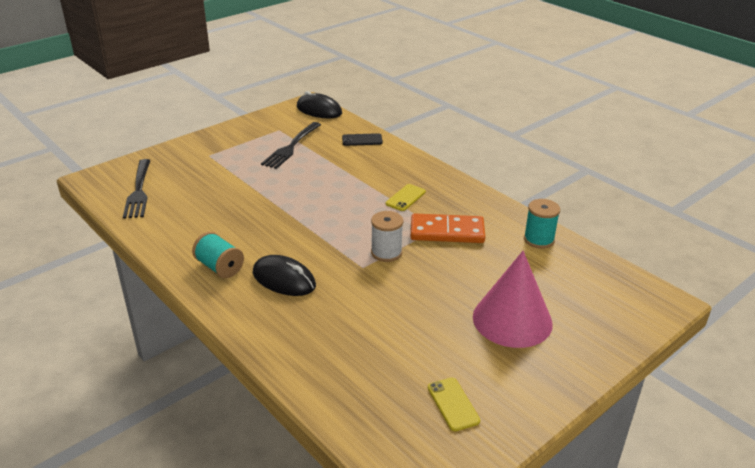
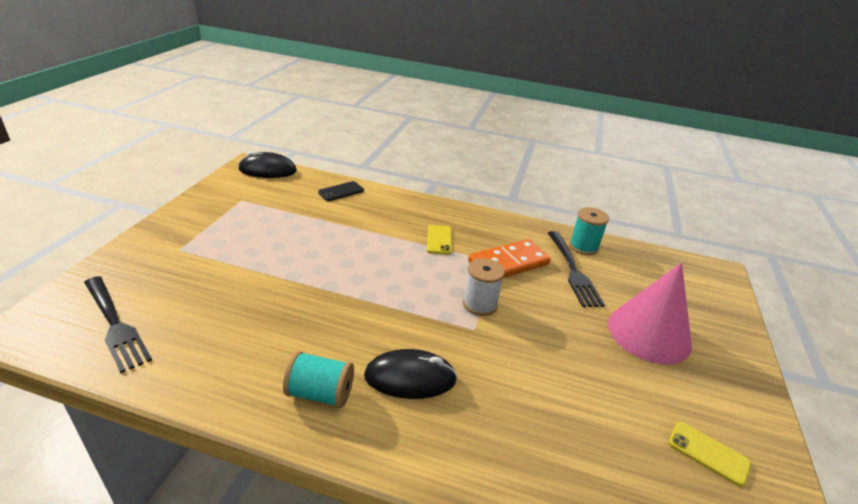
camera: 35 degrees left, 0 degrees up
black fork [261,122,321,169] -> black fork moved to [548,231,605,307]

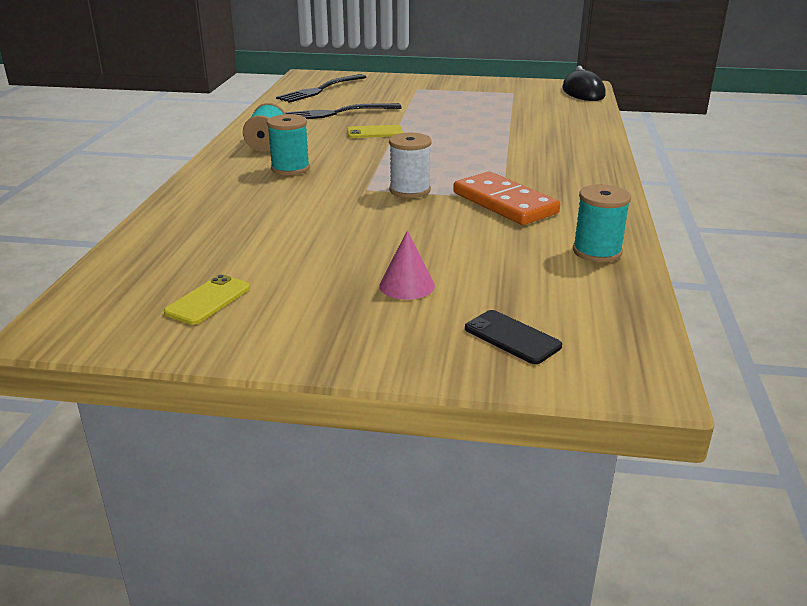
camera: 85 degrees right, 5 degrees down
black phone [318,181,364,201] -> black phone moved to [465,310,562,364]
black mouse [364,349,457,399] -> turquoise spool [267,114,310,175]
yellow phone [427,225,452,255] -> yellow phone moved to [347,125,403,138]
black fork [548,231,605,307] -> black fork moved to [285,103,402,119]
pink cone [608,263,692,364] -> pink cone [379,230,435,300], size x0.47

